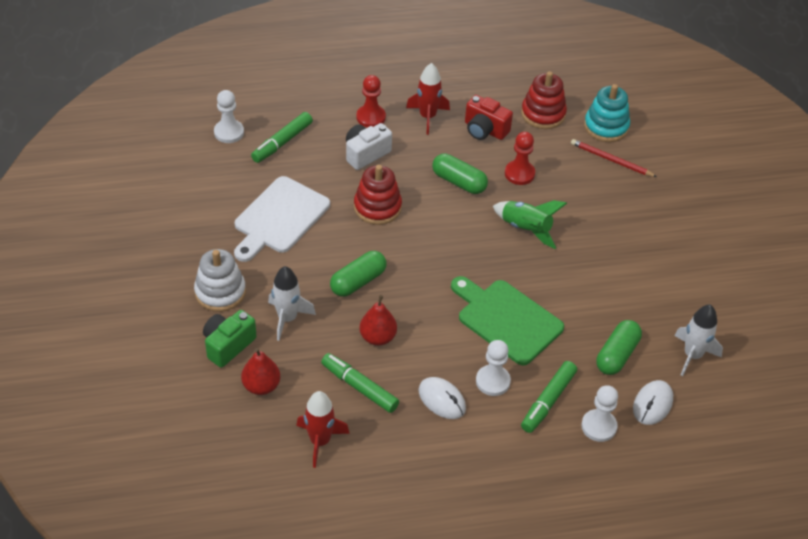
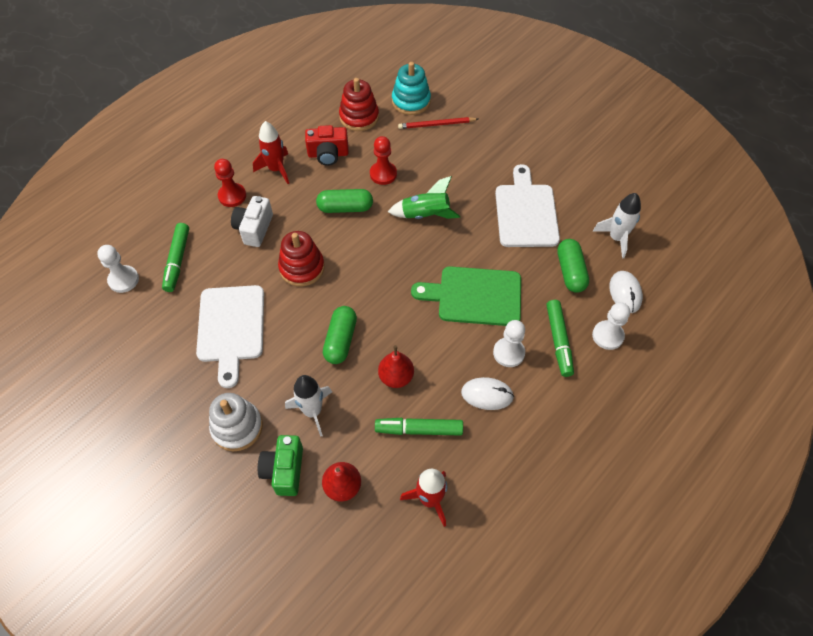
camera: 35 degrees left, 10 degrees up
none -> white cutting board [495,164,560,247]

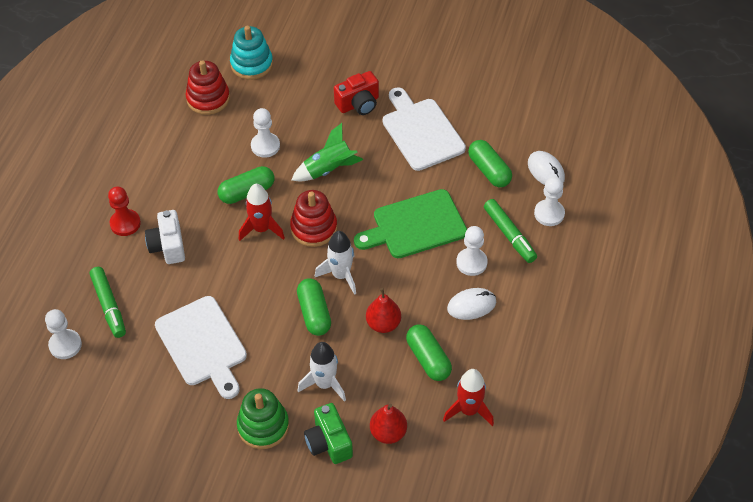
camera: 25 degrees left, 5 degrees down
white stacking toy [209,393,263,451] -> green stacking toy [237,388,289,449]
red rocket [253,121,289,184] -> red rocket moved to [239,184,285,241]
red stacking toy [278,231,325,286] -> red stacking toy moved to [290,190,337,247]
red camera [305,125,349,166] -> red camera moved to [334,71,379,115]
red pawn [370,136,397,185] -> white pawn [251,108,280,158]
green marker [375,418,463,436] -> green capsule [406,324,452,381]
red pencil [398,117,478,129] -> none
white rocket [593,193,641,258] -> white rocket moved to [315,231,356,295]

